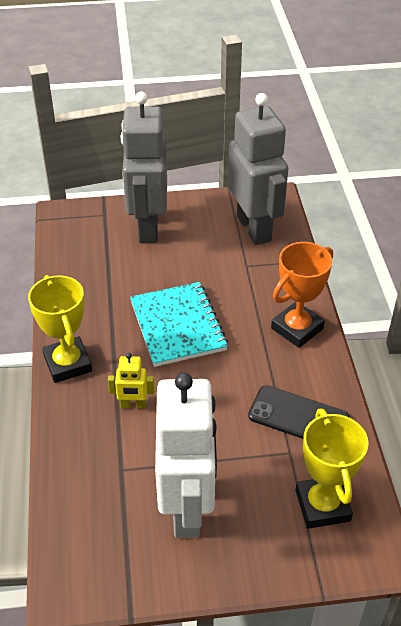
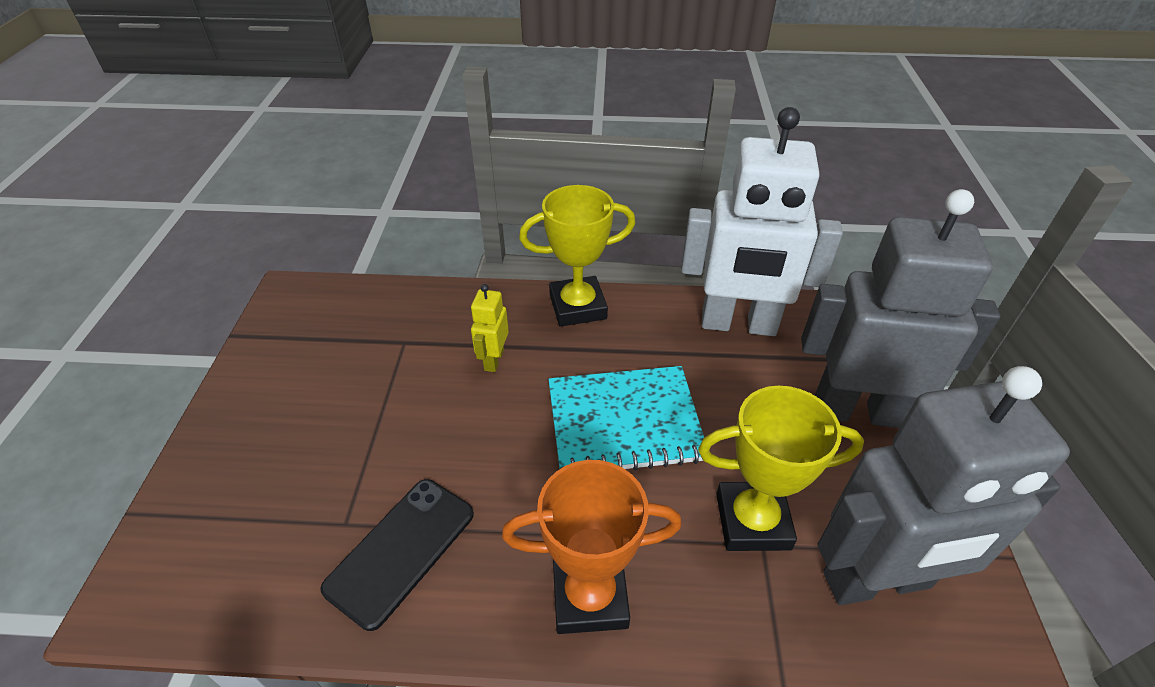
camera: 100 degrees right, 0 degrees up
white robot [155,373,217,538] -> white robot moved to [681,107,843,336]
orange trophy [271,242,333,348] -> orange trophy turned 60 degrees counterclockwise [502,460,682,634]
yellow trophy [295,409,368,529] -> yellow trophy moved to [698,386,864,551]

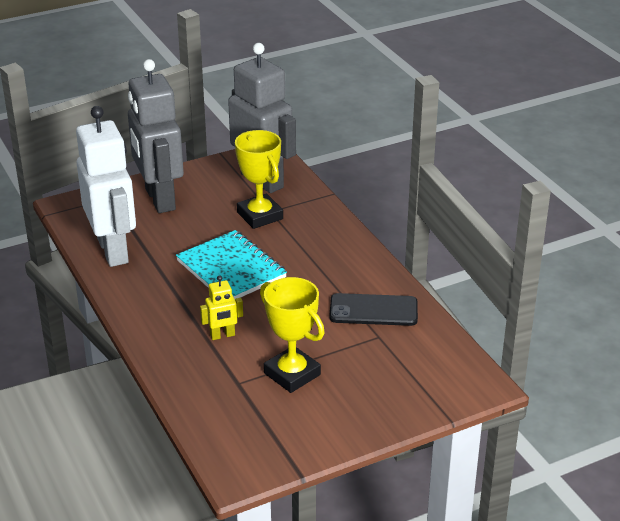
camera: 120 degrees left, 10 degrees down
orange trophy [502,460,682,634] -> none
yellow trophy [519,185,635,327] -> yellow trophy moved to [260,277,325,393]

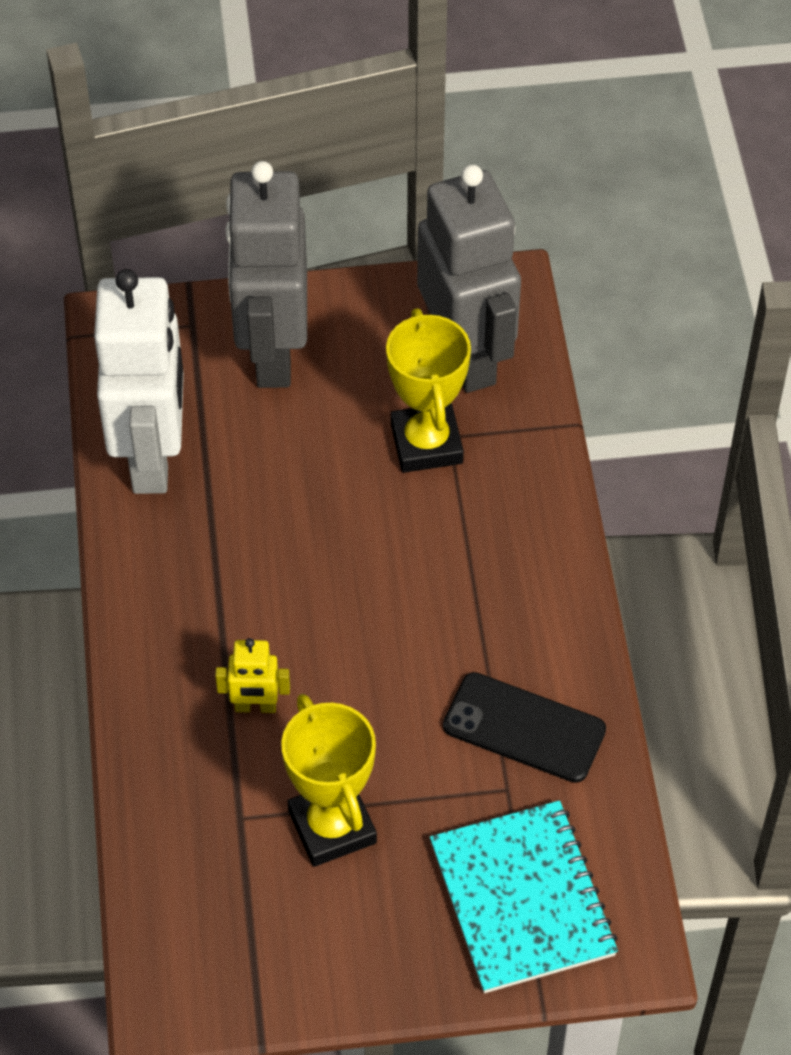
camera: 20 degrees right, 20 degrees up
turquoise notebook [176,230,287,299] -> turquoise notebook moved to [430,800,618,993]

